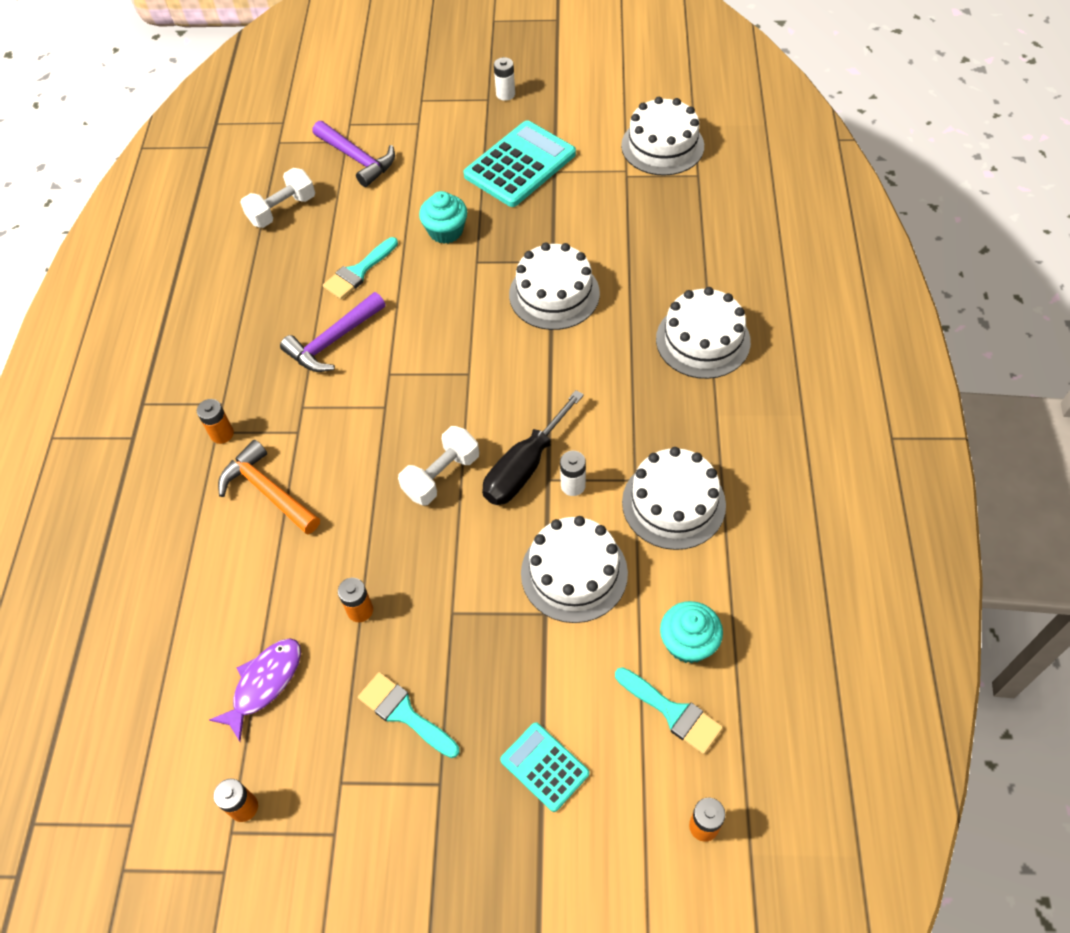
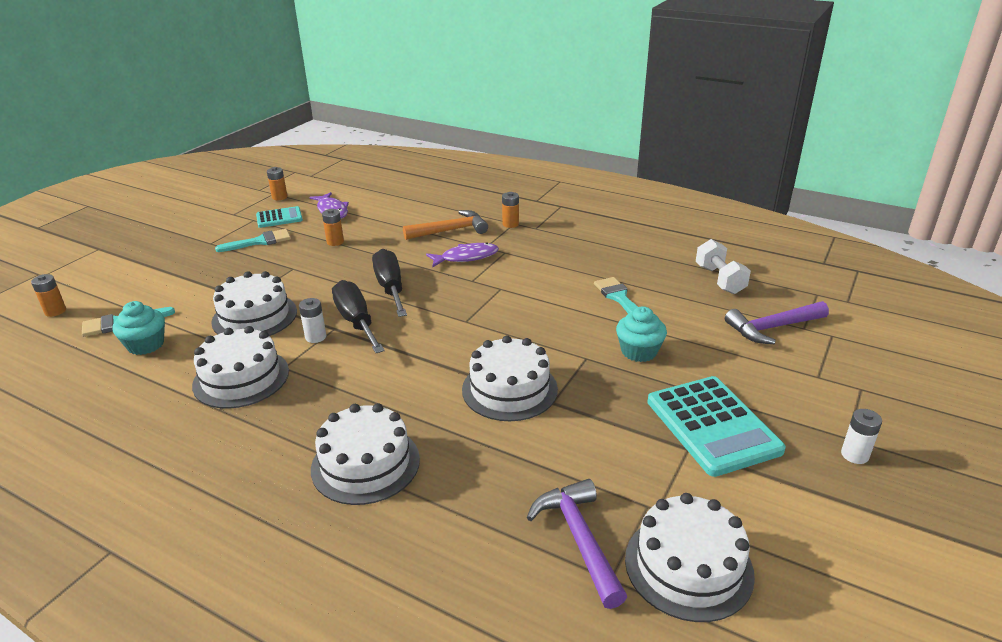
camera: 115 degrees right, 25 degrees down
purple hammer [280,292,385,372] -> purple hammer moved to [527,479,627,609]
white dumbbell [398,426,479,506] -> black screwdriver [372,249,407,317]
turquoise calculator [500,722,589,812] -> turquoise calculator moved to [256,206,303,228]
none -> purple fish [426,243,499,268]

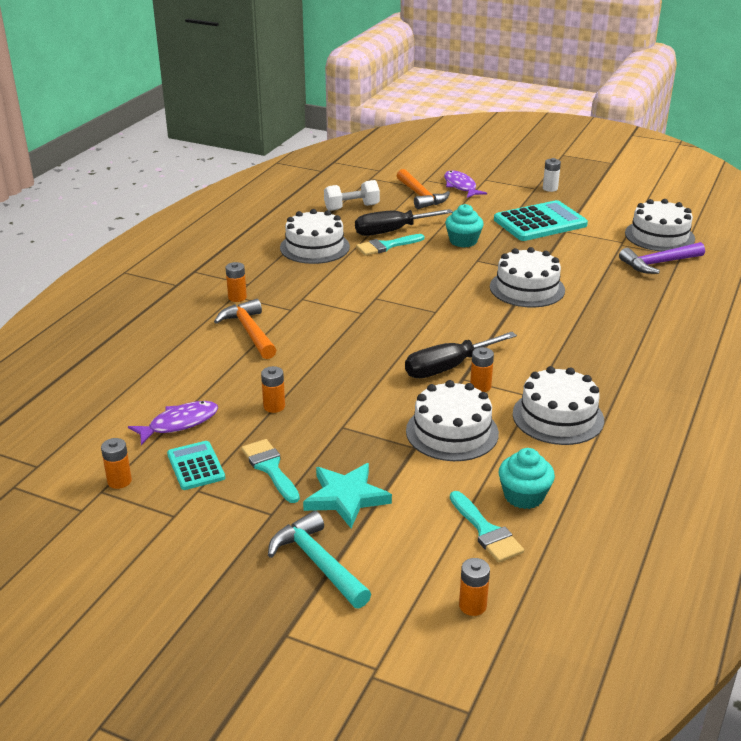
camera: 95 degrees left, 0 degrees up
white battery [299,298,326,343] -> orange battery [470,347,494,392]
white cake [311,403,420,505] -> white cake moved to [280,209,350,264]
black screwdriver [372,249,407,317] -> black screwdriver moved to [355,209,453,236]
purple fish [426,243,499,268] -> purple fish moved to [444,171,487,198]
purple hammer [725,301,829,344] -> orange hammer [397,169,450,209]
none -> turquoise hammer [268,511,371,609]
none -> turquoise star [303,463,392,528]

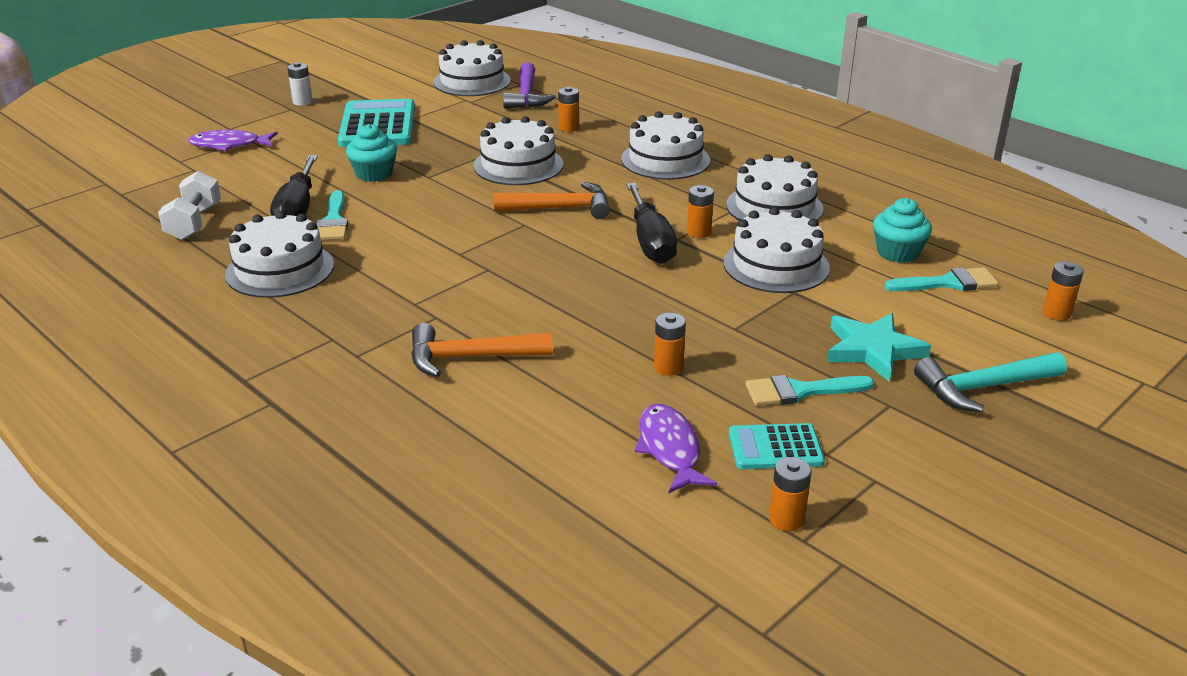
camera: 70 degrees left, 0 degrees up
orange battery [226,262,247,302] -> orange battery moved to [558,86,579,132]
orange hammer [397,169,450,209] -> orange hammer moved to [494,182,610,219]
none -> white cake [621,111,710,180]

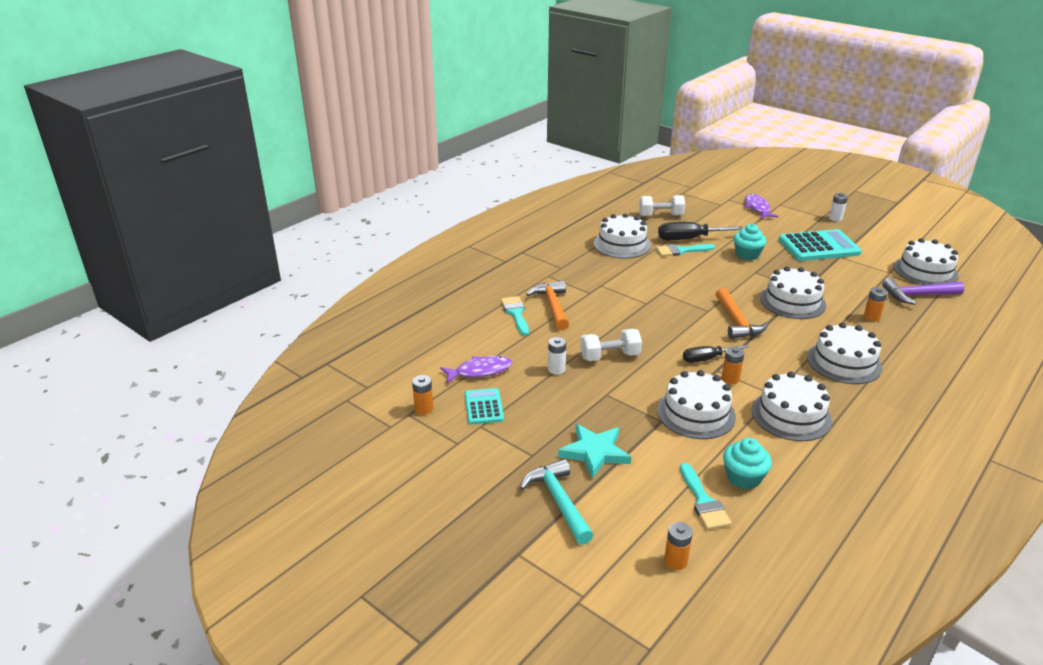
camera: 85 degrees right, 0 degrees up
black screwdriver [626,183,677,264] -> black screwdriver [683,345,748,363], size x0.64
orange battery [654,313,686,376] -> white battery [548,337,566,374]
turquoise brush [745,375,874,406] -> turquoise brush moved to [501,296,529,336]
none -> white dumbbell [580,329,642,361]

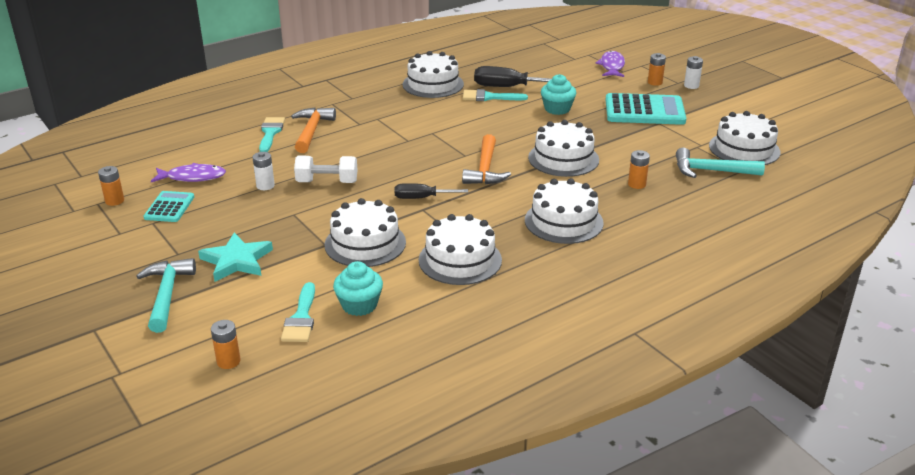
camera: 15 degrees right, 0 degrees up
white dumbbell [639,195,685,216] -> none
orange battery [721,347,744,384] -> orange battery moved to [648,53,666,86]
purple hammer [882,278,964,305] -> turquoise hammer [676,148,765,178]

